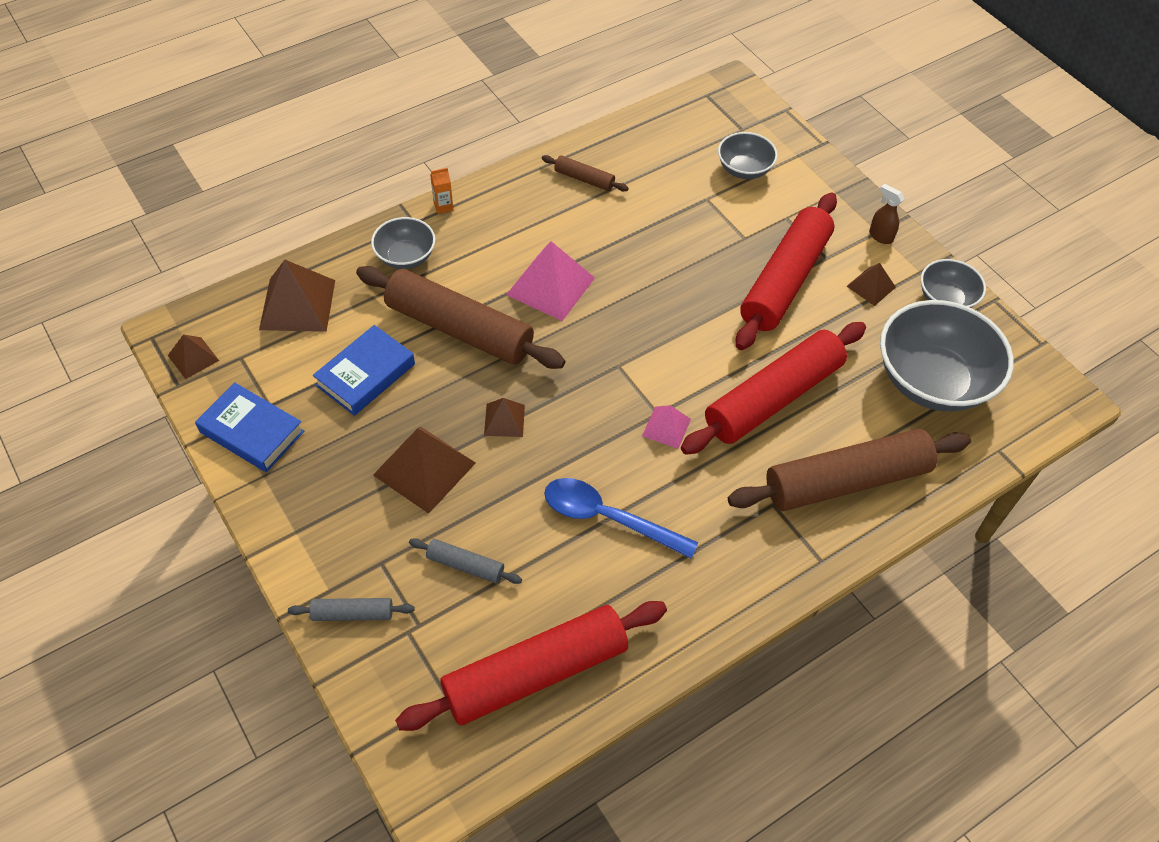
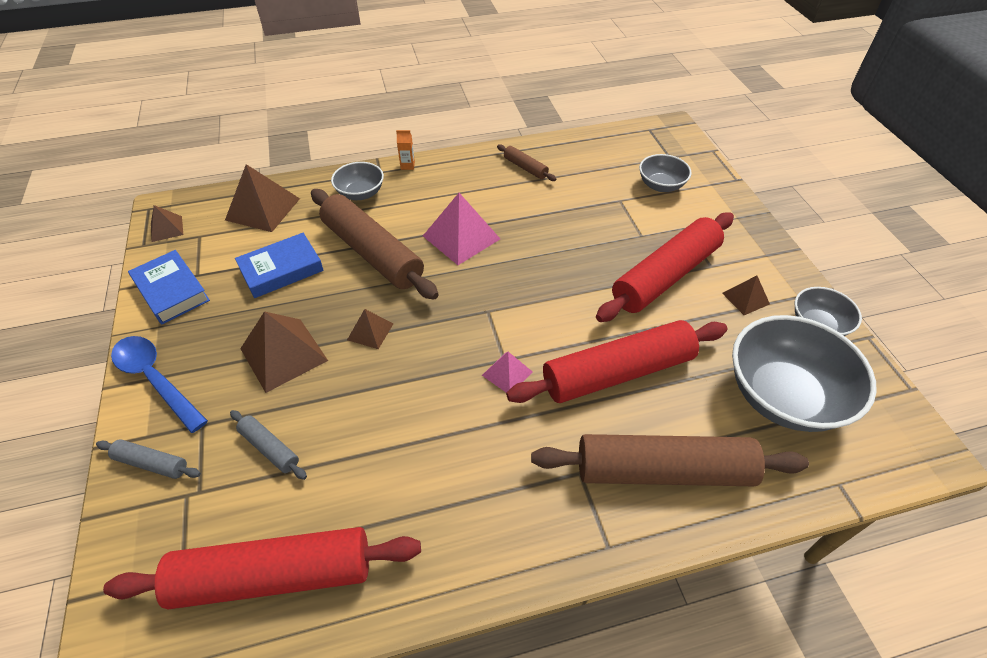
camera: 20 degrees right, 5 degrees down
blue spoon [544,478,698,559] -> blue spoon moved to [111,336,208,433]
brown spray bottle [869,184,904,244] -> none

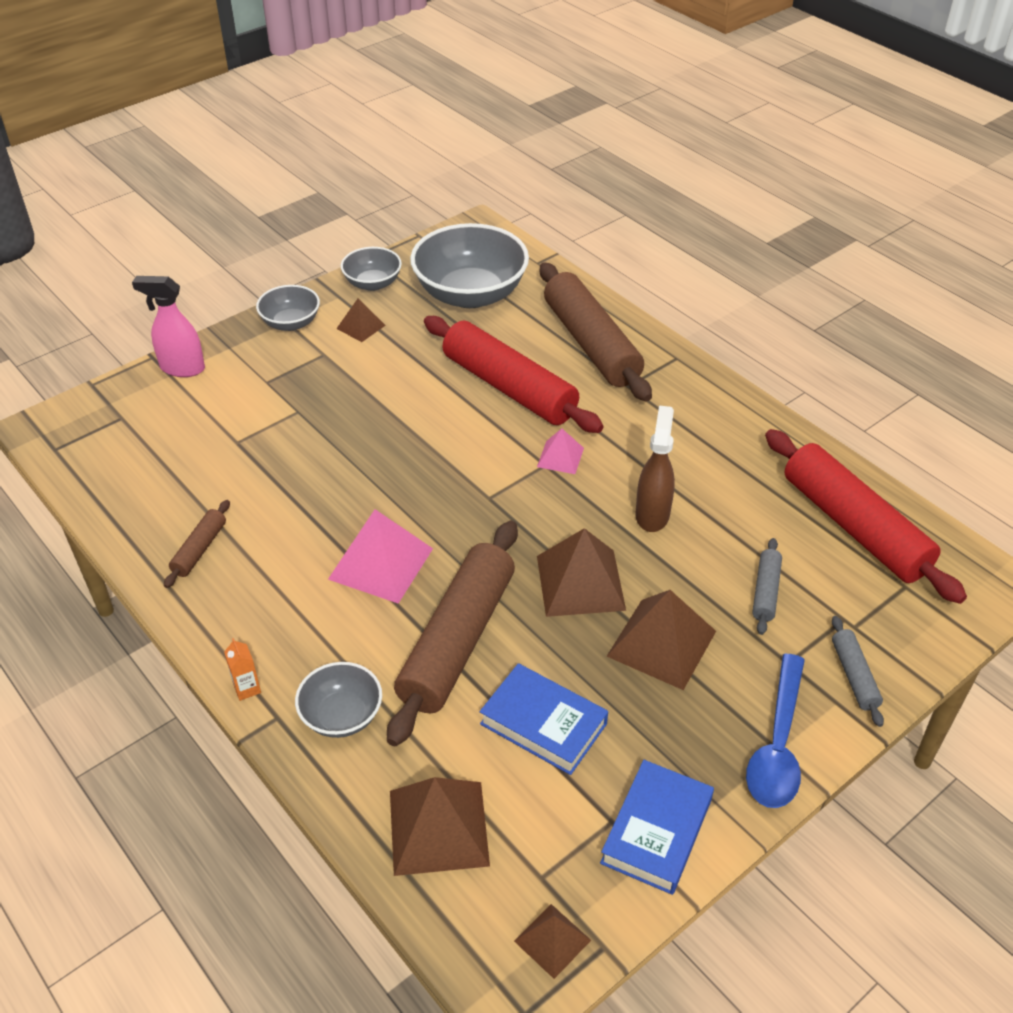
camera: 115 degrees left, 5 degrees down
brown pyramid [347,309,394,349] -> brown pyramid [537,528,626,617], size x1.83
red rolling pin [596,212,734,322] -> none
grey bowl [639,154,692,192] -> grey bowl moved to [256,285,320,331]
none -> pink spray bottle [132,276,205,377]
none -> brown spray bottle [635,405,675,532]

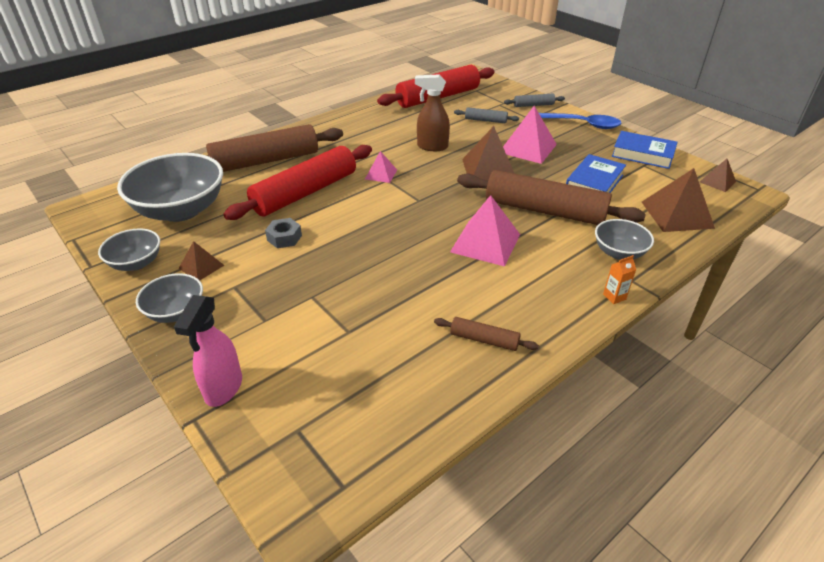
camera: 90 degrees left, 5 degrees down
brown pyramid [607,590,716,690] -> pink pyramid [503,106,557,164]
none -> grey nut [265,218,302,248]

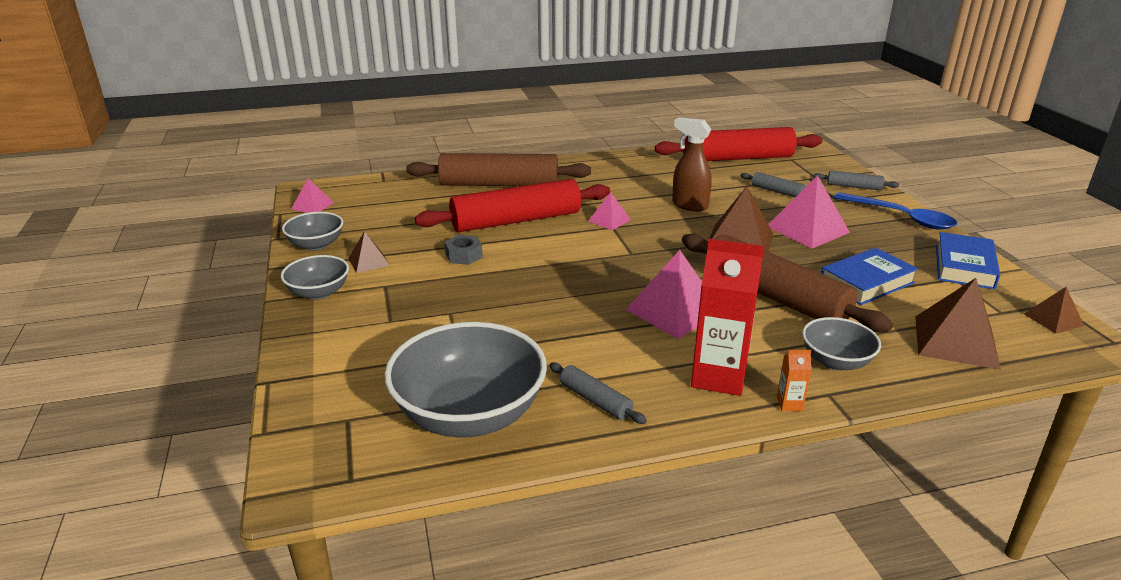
camera: 25 degrees right, 10 degrees down
grey bowl [117,153,223,222] -> grey bowl moved to [384,322,547,438]
pink spray bottle [174,295,242,407] -> none
brown rolling pin [434,317,539,351] -> grey rolling pin [549,363,647,424]
blue book [612,131,677,169] -> blue book turned 60 degrees clockwise [936,232,1000,289]
none -> pink pyramid [291,179,334,213]
none -> red carton [691,239,764,396]

